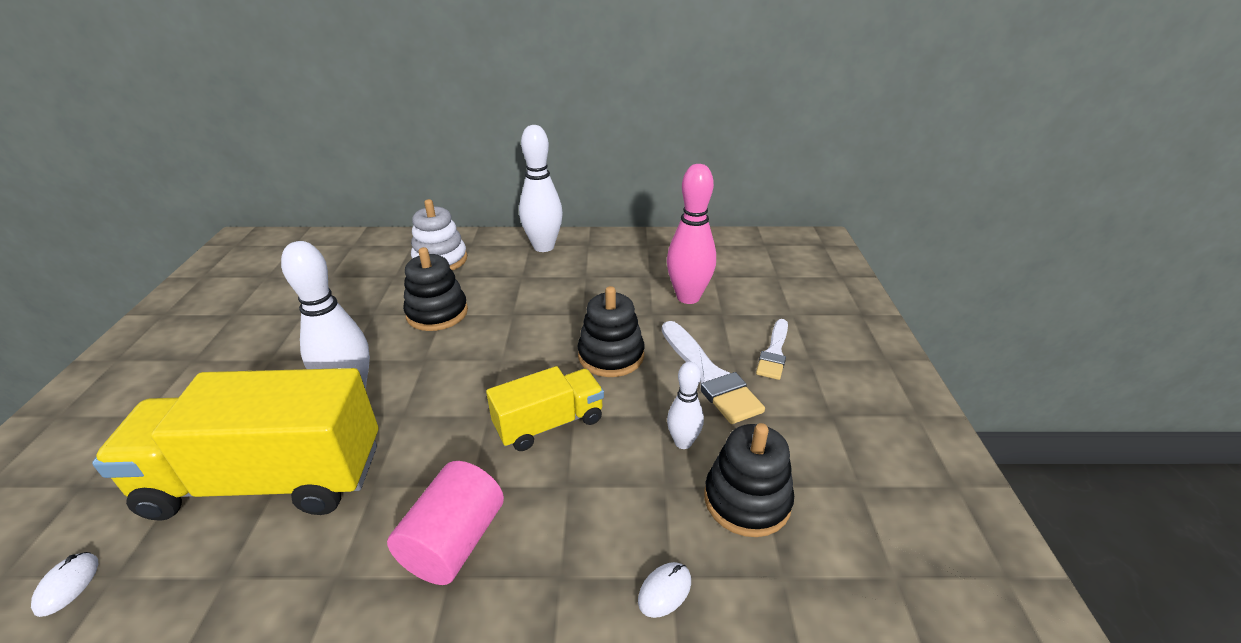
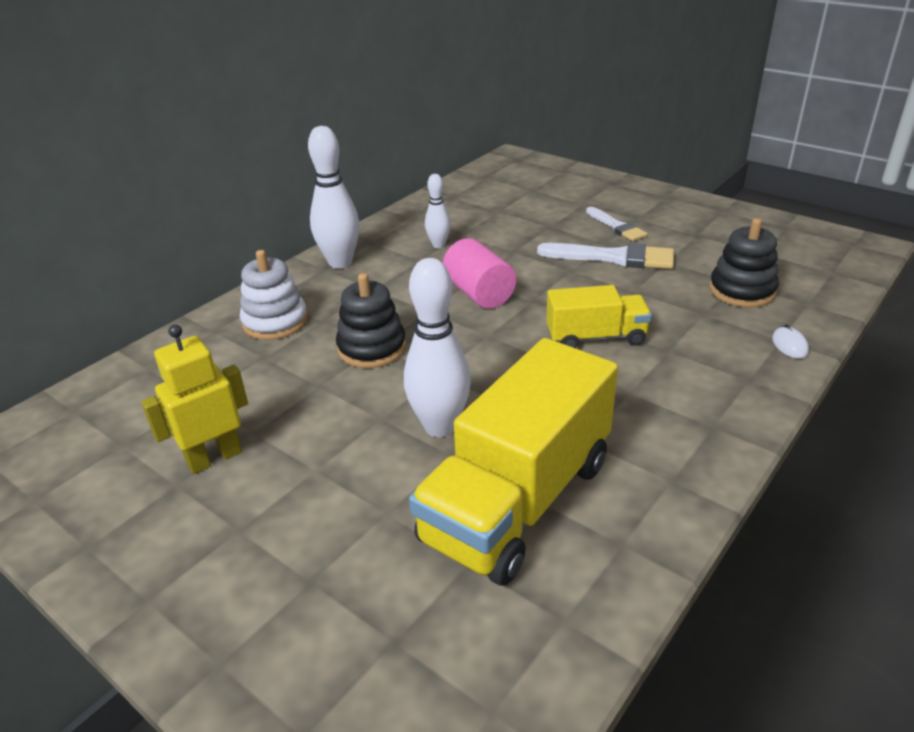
camera: 50 degrees left, 0 degrees up
white mouse [31,552,98,617] -> none
pink cylinder [387,461,504,585] -> pink cylinder moved to [443,238,516,309]
yellow truck [486,366,604,451] -> yellow truck turned 75 degrees clockwise [546,285,652,348]
black stacking toy [578,286,644,377] -> none
pink bowling pin [667,164,716,304] -> none
white bowling pin [667,361,704,449] -> white bowling pin moved to [425,174,451,248]
none -> yellow robot [141,325,248,474]

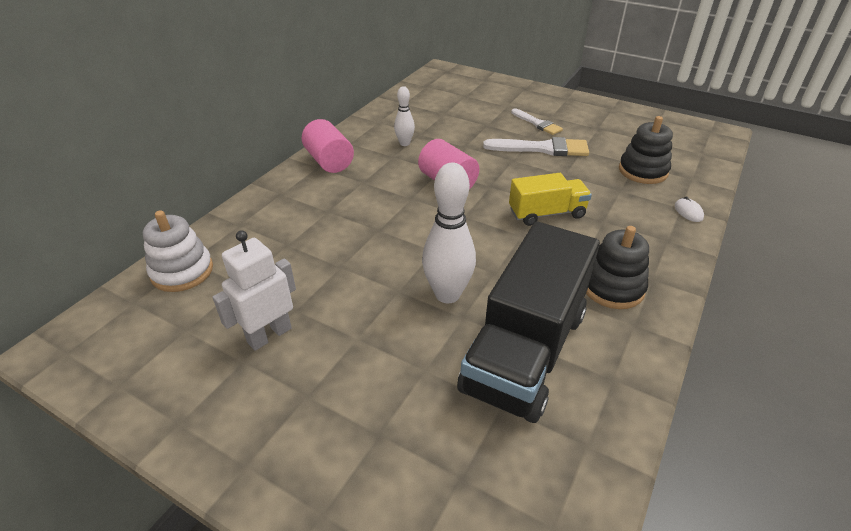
camera: 10 degrees left, 5 degrees up
yellow robot [141,325,248,474] -> white robot [212,230,296,351]
white stacking toy [240,250,308,340] -> white stacking toy moved to [143,210,213,292]
white bowling pin [308,126,359,269] -> pink cylinder [302,119,354,173]
black stacking toy [336,273,406,368] -> black stacking toy moved to [586,226,649,309]
yellow truck [409,338,618,586] -> black truck [457,222,600,423]

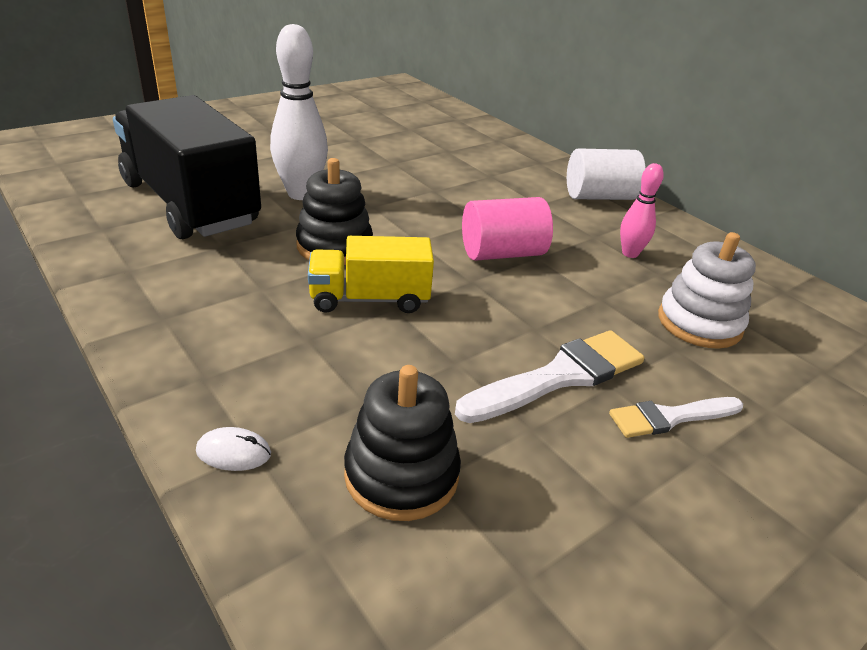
camera: 110 degrees right, 5 degrees down
white stacking toy [143,210,213,292] -> white stacking toy moved to [658,232,756,349]
white robot [212,230,296,351] -> none
pink cylinder [302,119,354,173] -> white cylinder [567,148,645,200]
white bowling pin [394,86,415,146] -> pink bowling pin [620,163,664,258]
white brush [483,137,589,156] -> white brush turned 150 degrees counterclockwise [455,330,644,423]
yellow truck [509,173,592,226] -> yellow truck turned 75 degrees clockwise [308,236,434,313]
black stacking toy [586,226,649,309] -> black stacking toy moved to [296,158,373,265]

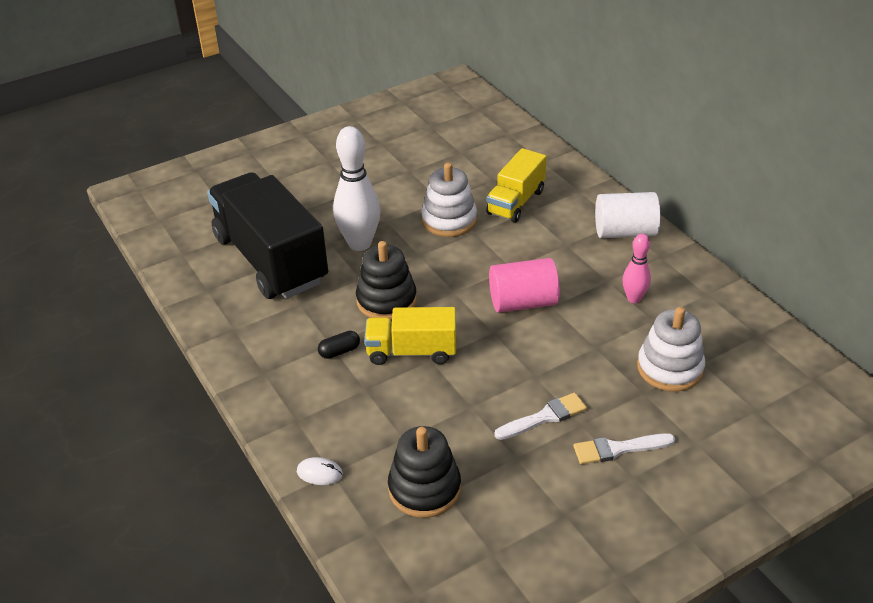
camera: 10 degrees right, 5 degrees up
white brush [455,330,644,423] -> white brush [494,392,587,440], size x0.63
none -> black capsule [318,331,360,359]
none -> white stacking toy [421,163,477,237]
none -> yellow truck [486,148,547,223]

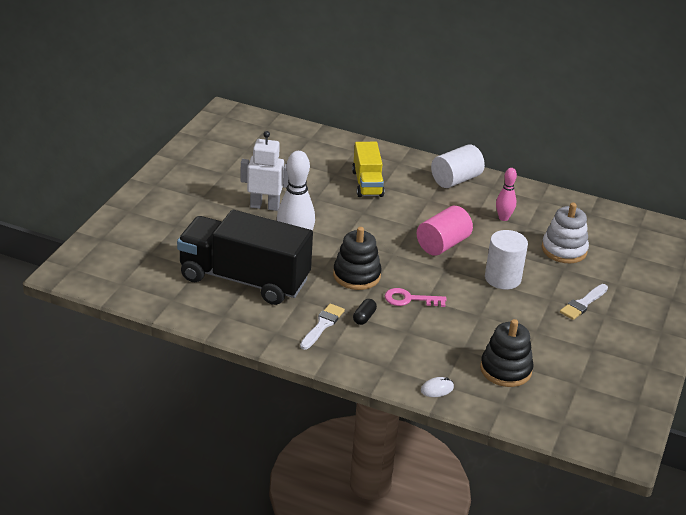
camera: 40 degrees left, 5 degrees down
yellow truck [364,307,456,365] -> pink key [385,288,447,307]
white stacking toy [421,163,477,237] -> none
white brush [494,392,587,440] -> white brush moved to [300,304,345,350]
none -> white robot [240,131,289,211]
none -> white cylinder [485,230,528,289]

